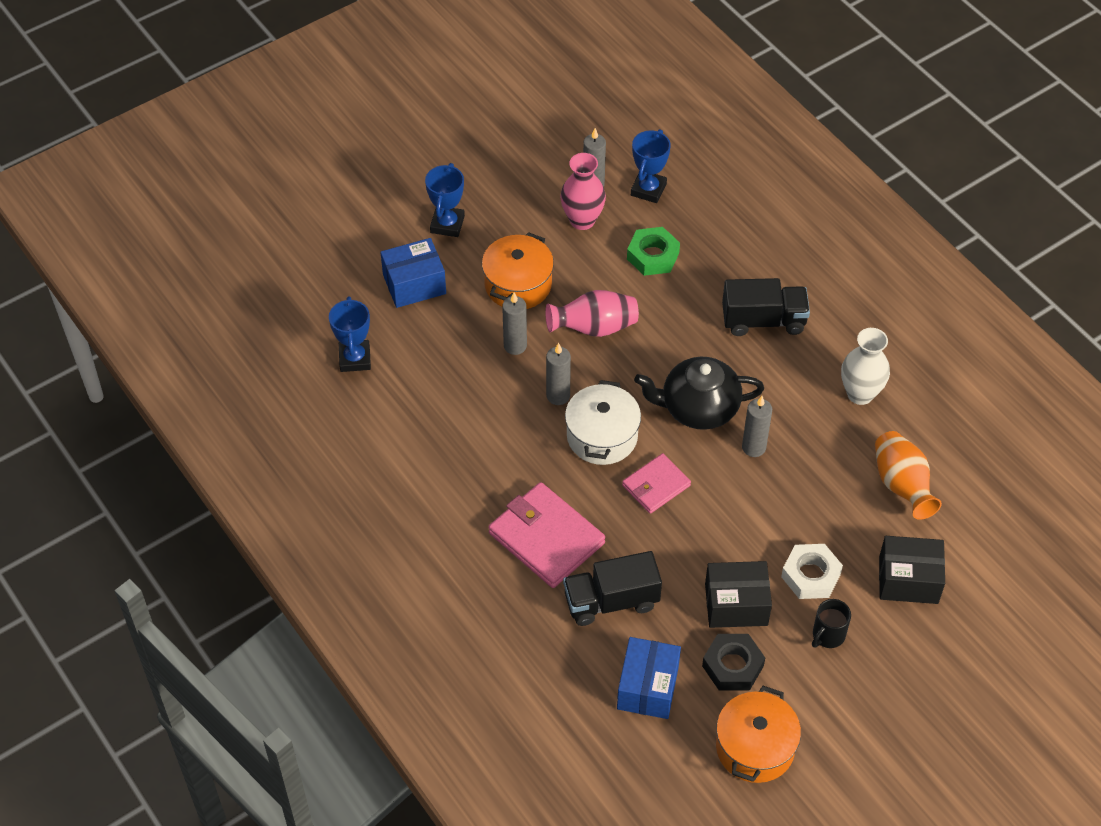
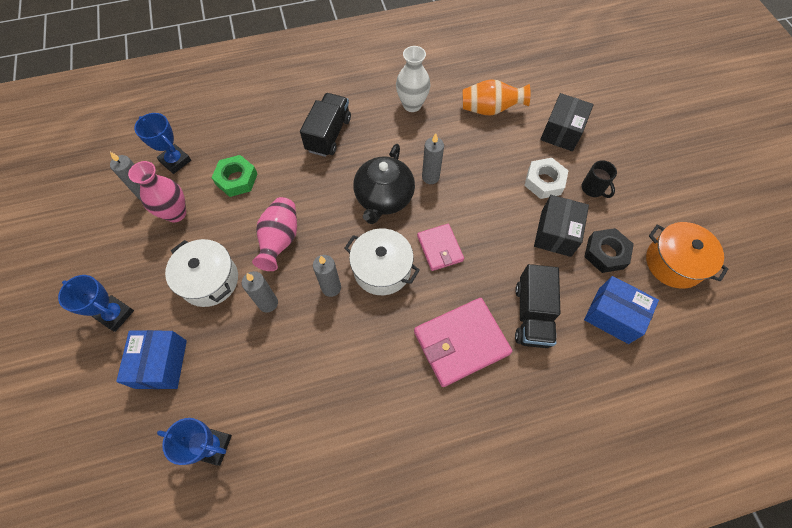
camera: 70 degrees left, 10 degrees up
orange pot [482,232,554,309] -> white pot [165,239,238,307]

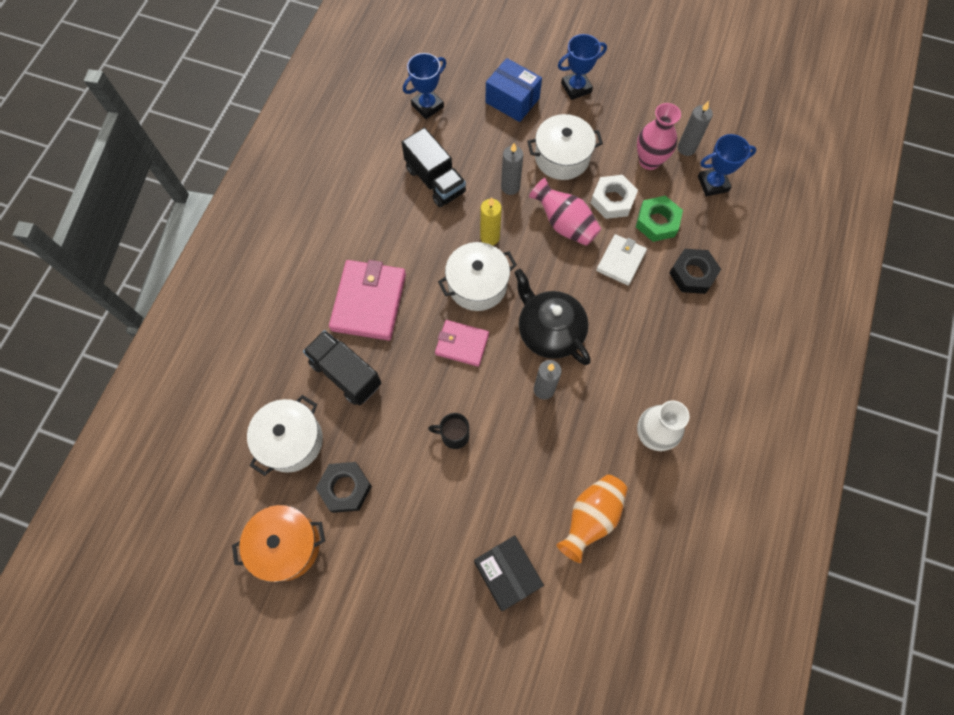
camera: 125 degrees right, 5 degrees up
black truck [300,93,351,157] -> black truck moved to [402,128,466,207]
grey candle [313,255,341,297] -> yellow candle [480,197,502,245]
white nut [524,158,569,199] -> white nut moved to [591,175,638,219]
black box [534,195,589,257] -> none
black mug [581,160,617,198] -> black mug moved to [428,413,469,449]
blue box [584,276,659,344] -> white pot [247,395,323,476]
none -> white wallet [596,234,647,286]
none -> black nut [669,249,721,294]

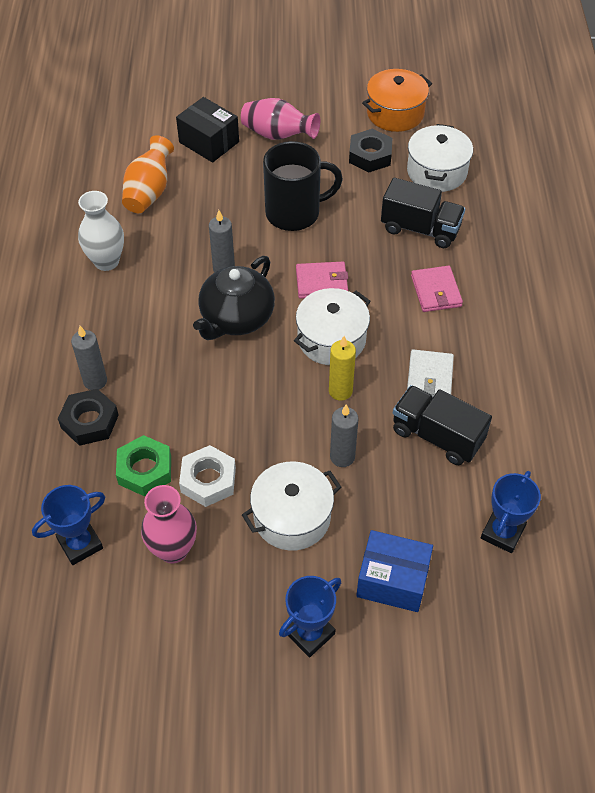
camera: 160 degrees right, 15 degrees down
pink wallet [329,260,406,341] -> pink wallet [411,266,463,312], size x0.60
black mug [428,413,469,449] -> black mug [263,141,343,231], size x1.98
black teapot [514,269,591,365] -> black teapot turned 90 degrees clockwise [193,256,275,340]
pink vase [529,178,601,246] -> pink vase moved to [241,98,320,140]
white wallet [596,234,647,286] -> white wallet moved to [407,349,454,397]
grey candle [678,101,713,156] -> grey candle moved to [71,326,107,390]

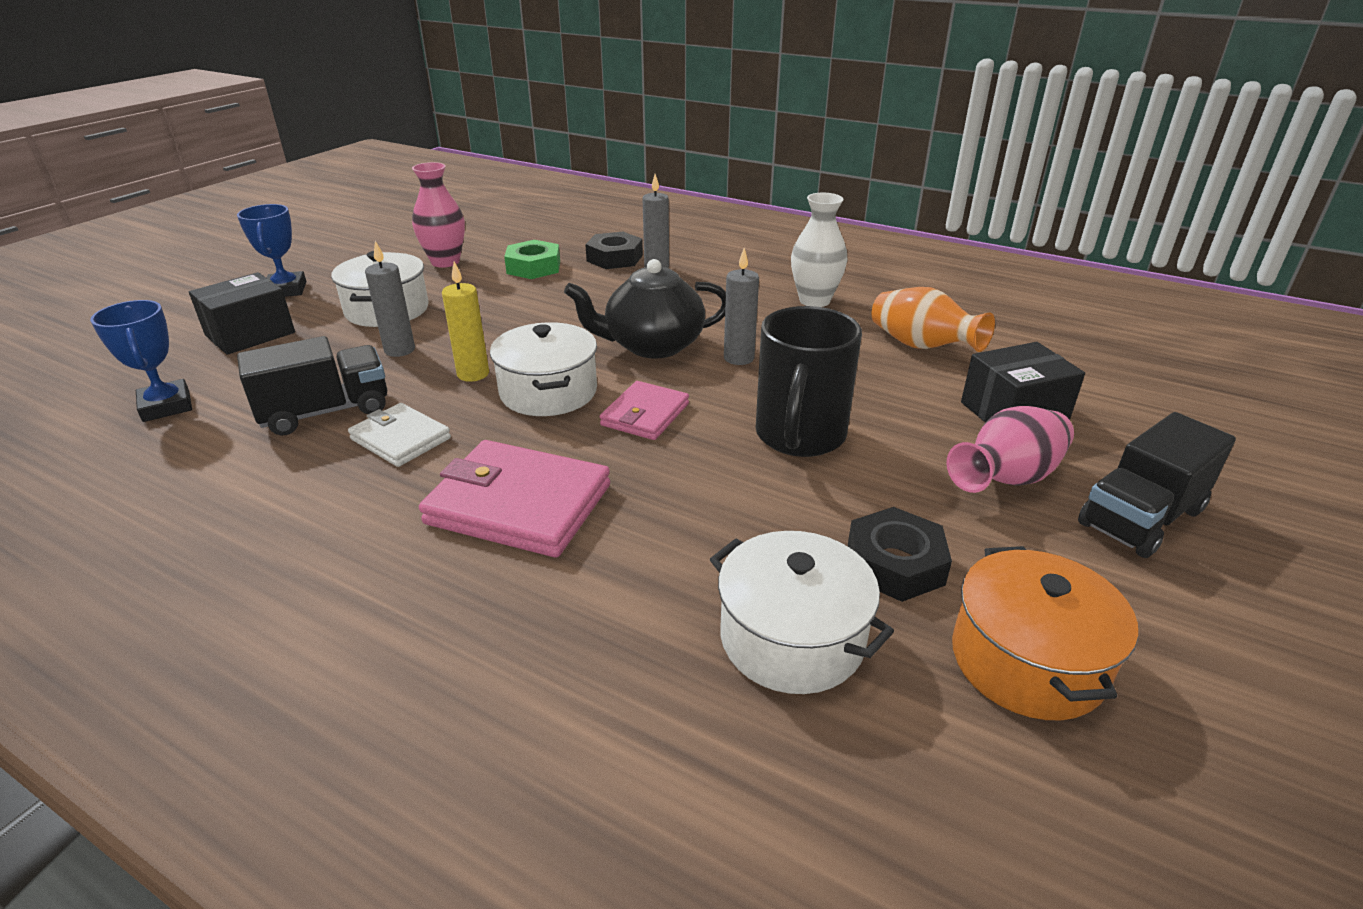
camera: 120 degrees right, 20 degrees down
blue trophy [32,485,105,565] -> none
white nut [179,445,236,507] -> none
black teapot [193,256,275,340] -> black teapot turned 75 degrees counterclockwise [564,259,726,359]
blue box [356,530,433,612] -> black box [189,272,295,355]
black truck [381,178,465,248] -> black truck moved to [1078,412,1236,558]
pink wallet [411,266,463,312] -> pink wallet [419,440,610,557], size x1.68

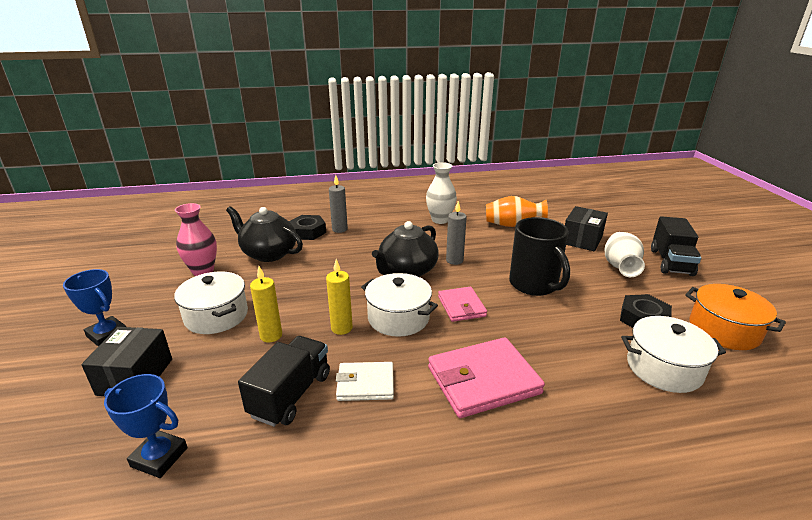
camera: 40 degrees left, 5 degrees down
grey candle [365,241,415,357] -> yellow candle [250,266,282,342]
green nut [504,240,560,279] -> black teapot [226,206,303,262]
pink vase [946,406,1074,493] -> white vase [605,232,645,277]

